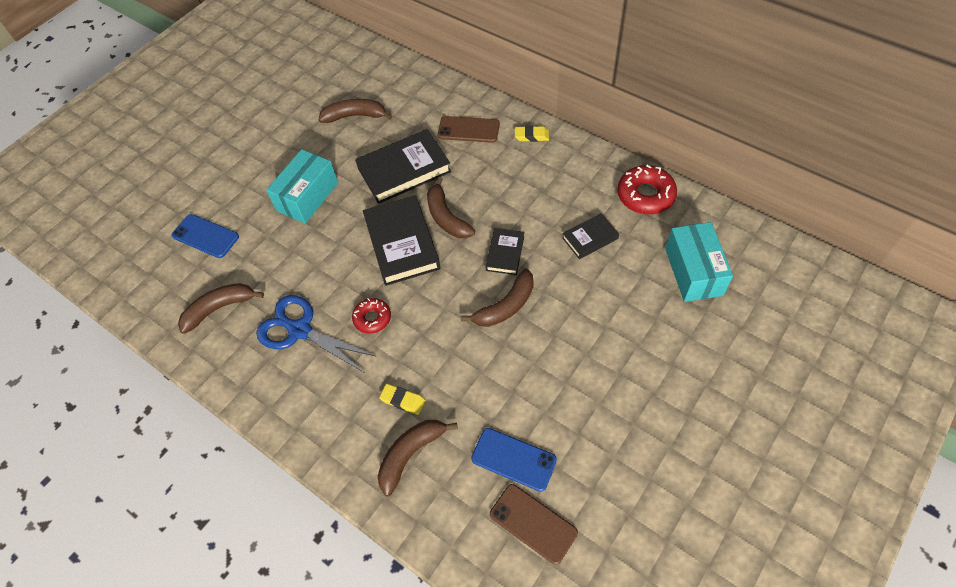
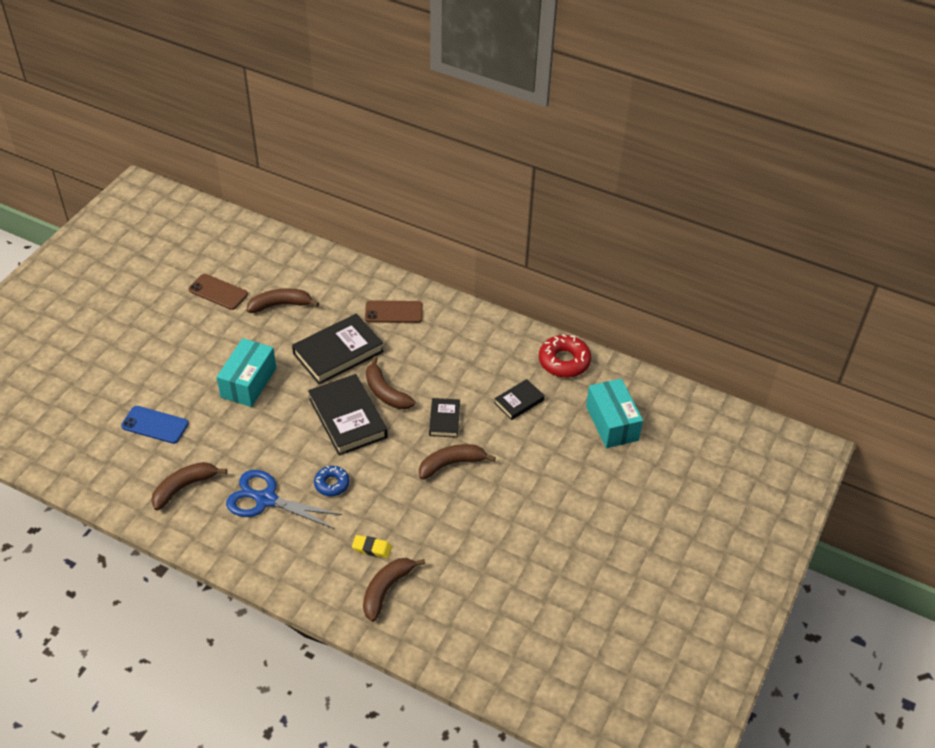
camera: 15 degrees left, 10 degrees down
red donut [352,298,391,334] -> blue donut [314,466,350,496]
brown banana [461,268,534,327] -> brown banana turned 150 degrees counterclockwise [419,444,496,480]
blue phone [471,428,557,492] -> none
brown phone [490,484,578,565] -> brown phone moved to [188,274,248,310]
yellow eraser [515,126,549,142] -> none

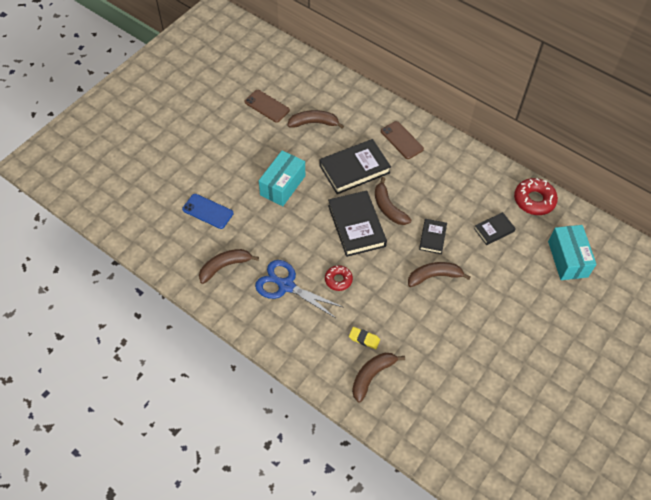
camera: 10 degrees right, 10 degrees up
blue donut [314,466,350,496] -> red donut [325,265,353,291]
brown phone [365,300,423,323] -> brown phone turned 45 degrees clockwise [381,121,424,159]

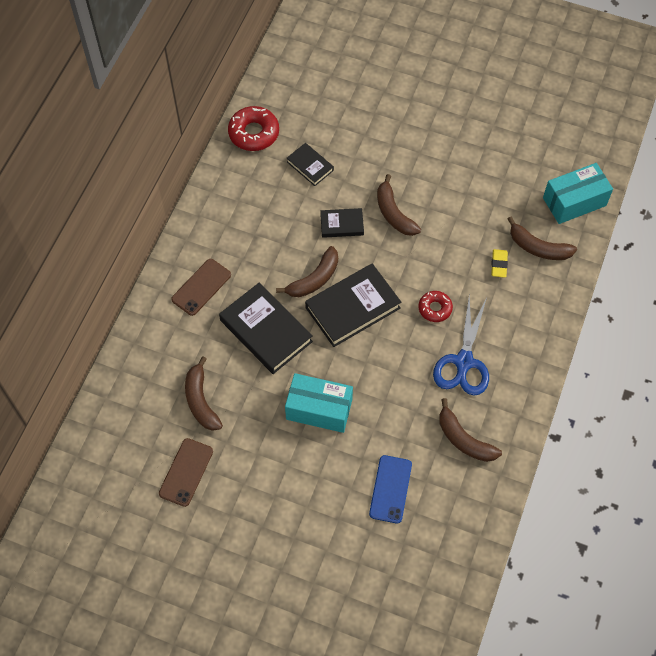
camera: 105 degrees left, 5 degrees up
turquoise box [548,225,597,280] -> turquoise box moved to [543,163,613,224]

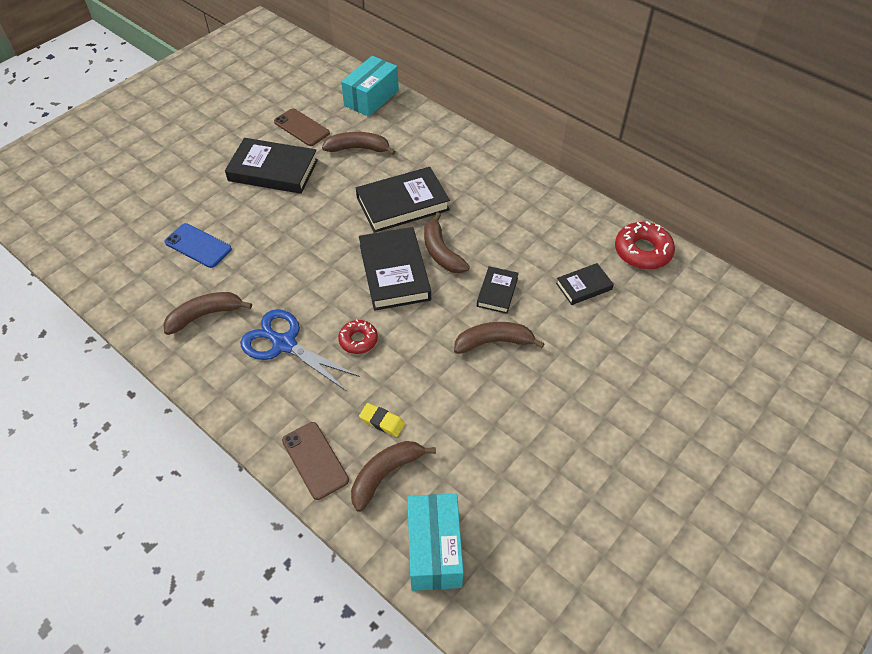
camera: 110 degrees right, 10 degrees down
brown phone [171,259,231,316] -> brown phone moved to [282,422,349,500]
turquoise box [285,373,353,433] -> turquoise box moved to [341,56,399,117]
none -> black book [225,138,318,194]

